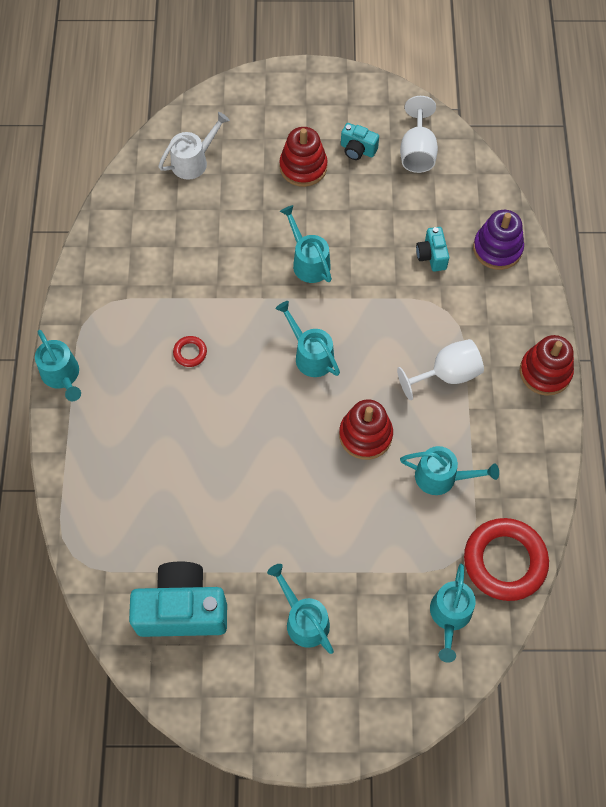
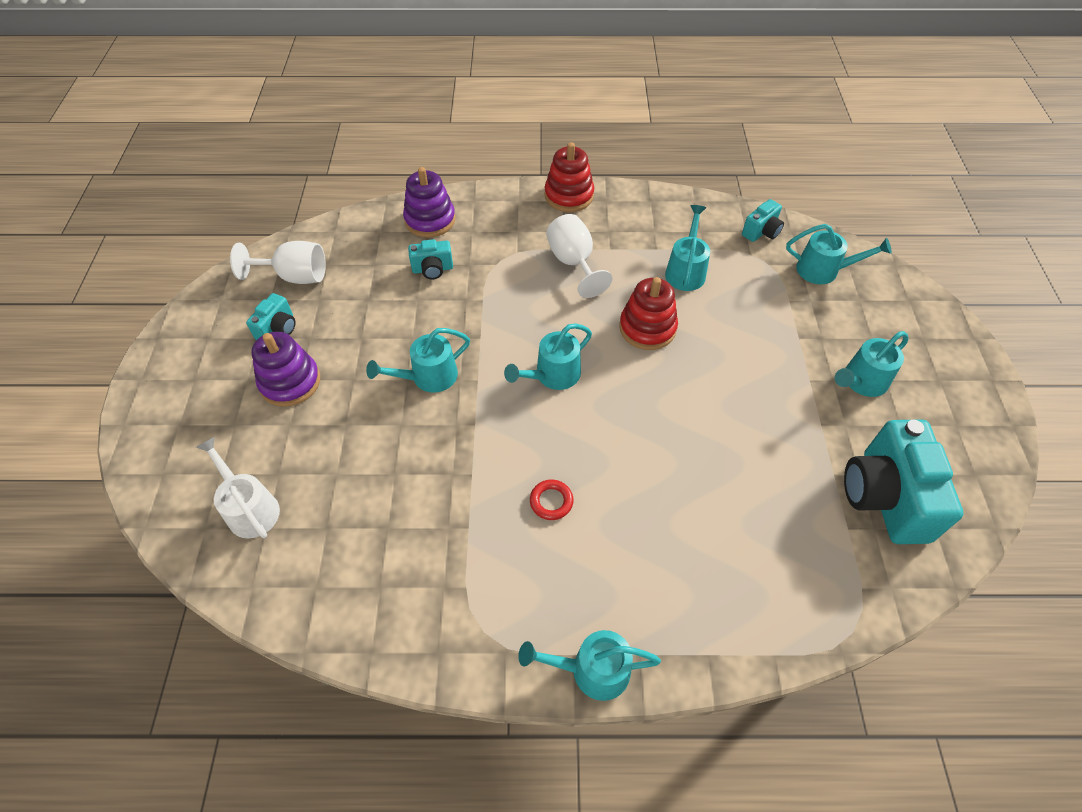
camera: 90 degrees left, 10 degrees down
turquoise watering can [35,330,81,401] -> turquoise watering can turned 150 degrees counterclockwise [518,630,661,701]
red stacking toy [279,127,328,187] -> purple stacking toy [251,332,320,407]
red ring [464,518,549,601] -> turquoise camera [742,199,784,242]

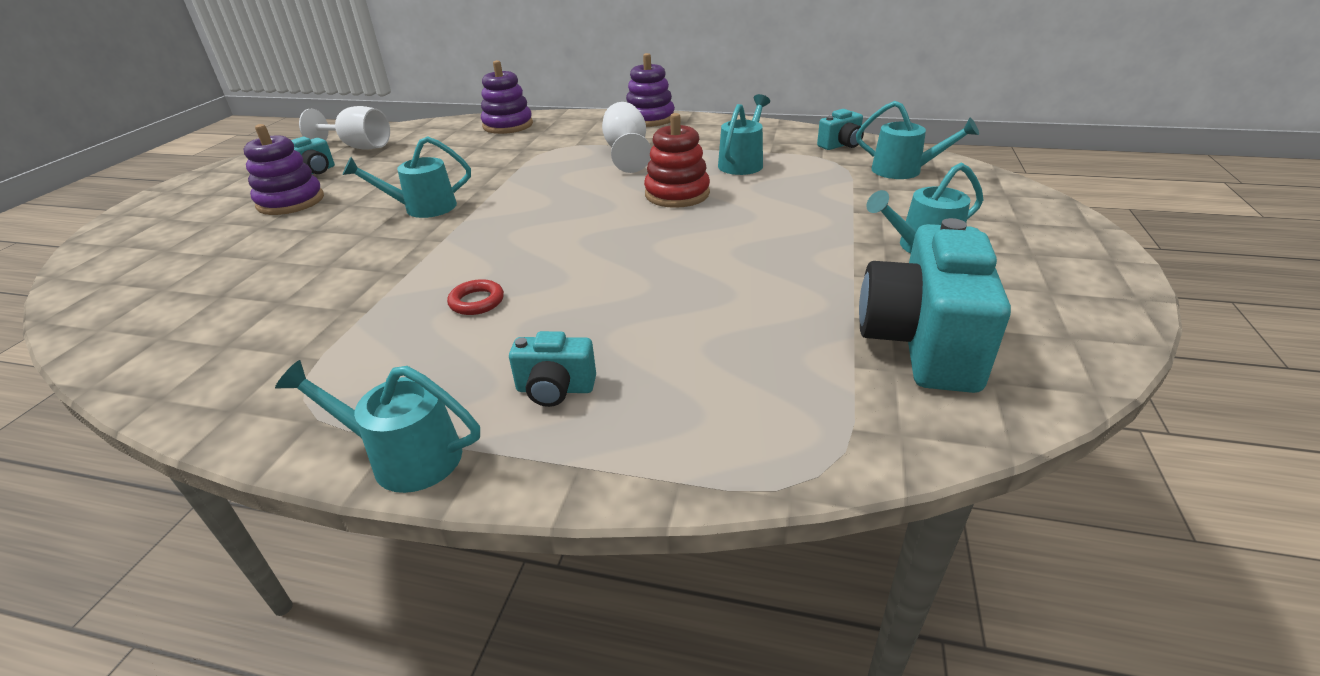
camera: 15 degrees right, 20 degrees down
white watering can [196,437,280,538] -> none
turquoise camera [408,239,453,279] -> turquoise camera moved to [509,331,596,407]
turquoise watering can [504,323,592,390] -> none
red stacking toy [544,142,594,212] -> purple stacking toy [626,53,675,127]

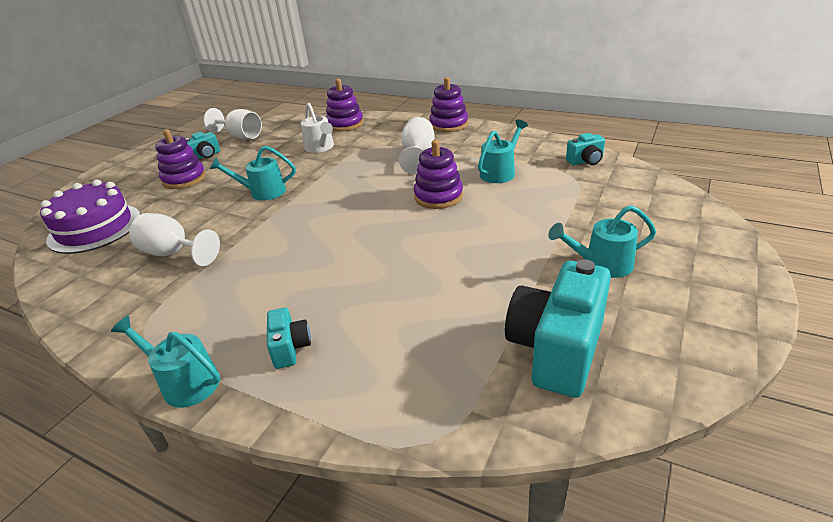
camera: 15 degrees right, 0 degrees up
red ring [447,279,504,315] -> none
turquoise camera [509,331,596,407] -> turquoise camera turned 120 degrees counterclockwise [267,308,311,369]
red stacking toy [644,113,710,208] -> purple stacking toy [414,140,463,209]
turquoise watering can [856,101,979,179] -> none
none -> purple cake [40,180,140,254]
none -> white goblet [129,213,220,266]
none -> white watering can [301,103,334,153]

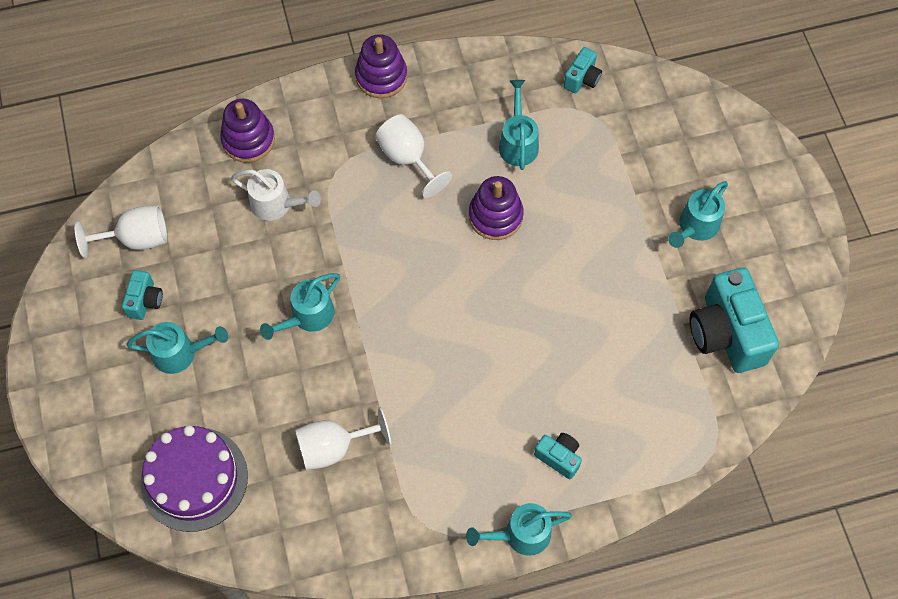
camera: 45 degrees left, 30 degrees up
purple stacking toy [155,129,206,189] -> turquoise watering can [126,322,228,374]

